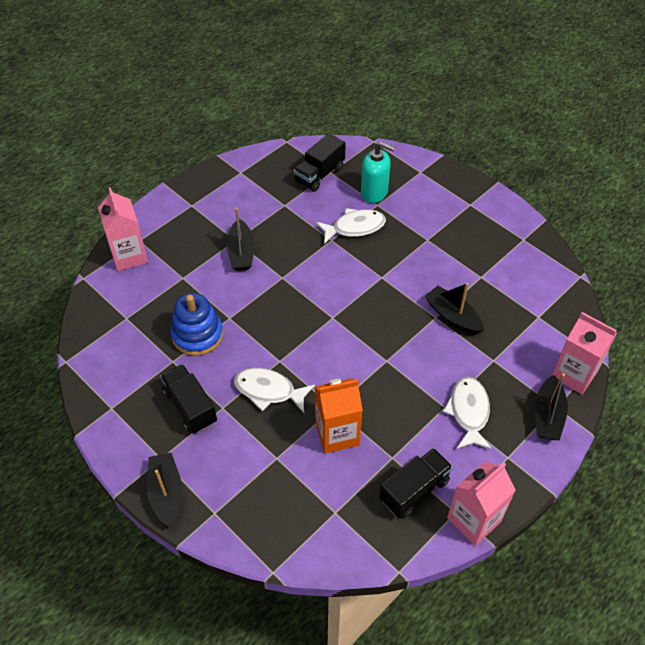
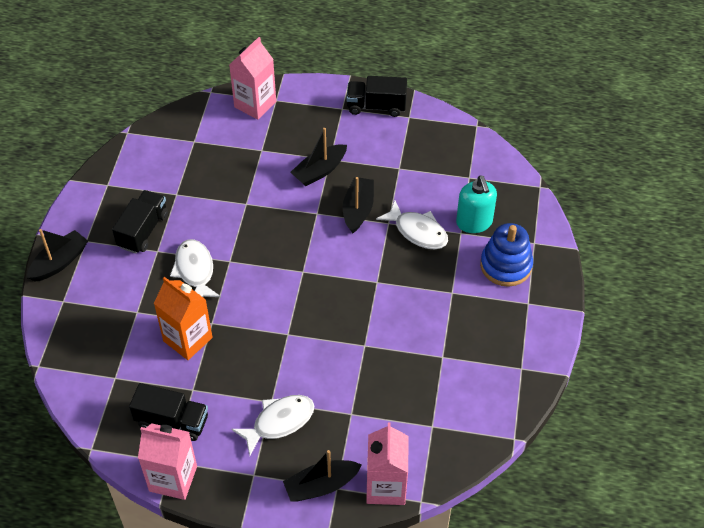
camera: 55 degrees right, 0 degrees up
blue stacking toy [170,293,223,356] -> blue stacking toy moved to [480,223,533,287]
black truck [294,133,346,192] -> black truck moved to [347,76,407,117]
black boat [425,283,484,335] -> black boat moved to [343,177,374,234]

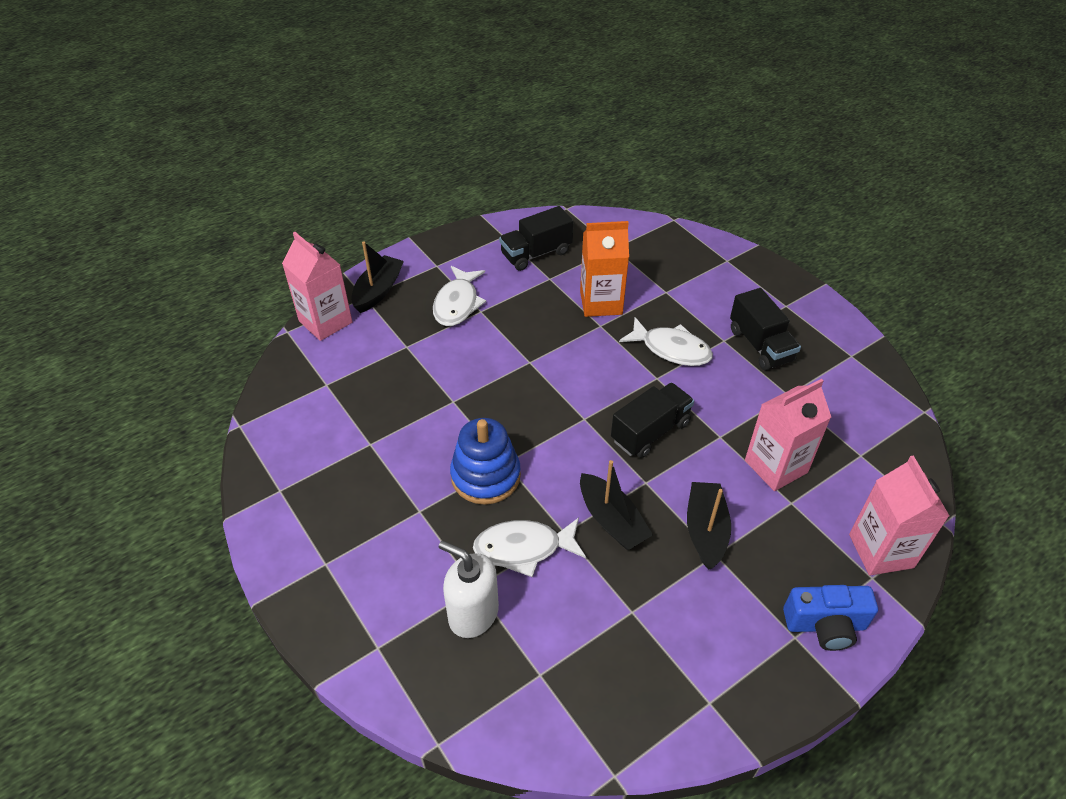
camera: 135 degrees right, 5 degrees down
black boat [27,229,88,282] -> none
pink carton [138,423,197,500] -> pink carton moved to [745,379,831,491]
black truck [347,76,407,117] -> black truck moved to [611,383,694,458]
turquoise soap dispenser [456,176,497,233] -> white soap dispenser [439,541,499,638]
blue stacking toy [480,223,533,287] -> blue stacking toy moved to [450,418,521,505]
none -> blue camera [783,585,878,651]

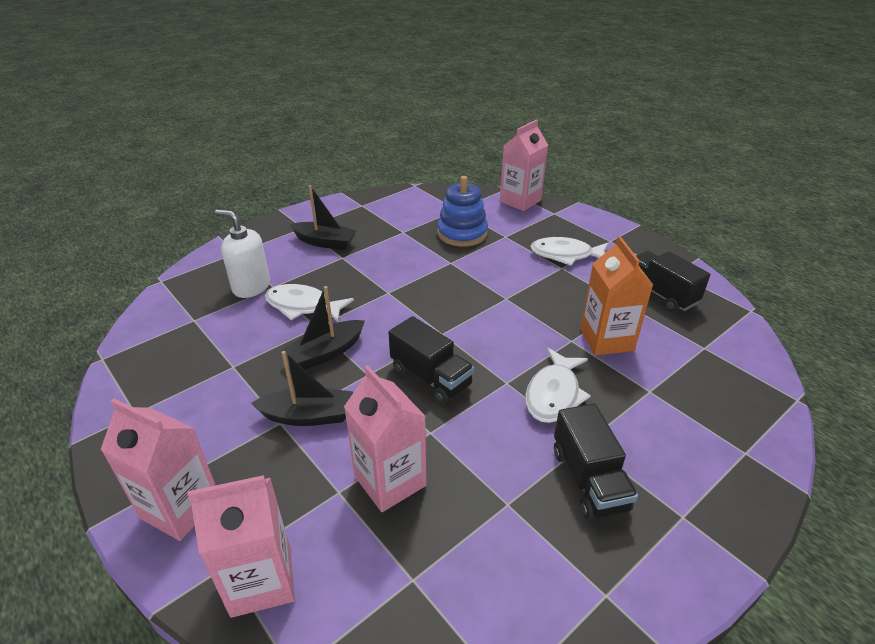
camera: 85 degrees right, 10 degrees down
black boat [351,241,404,313] -> black boat moved to [289,185,357,250]
white soap dispenser [439,541,499,638] -> white soap dispenser turned 90 degrees counterclockwise [215,210,270,298]
blue stacking toy [450,418,521,505] -> blue stacking toy moved to [437,176,488,247]
white fish [473,518,586,577] -> white fish turned 60 degrees counterclockwise [265,284,354,322]
black truck [730,288,801,371] -> black truck turned 75 degrees counterclockwise [554,404,638,520]
blue camera [783,585,878,651] -> pink carton [101,399,215,541]

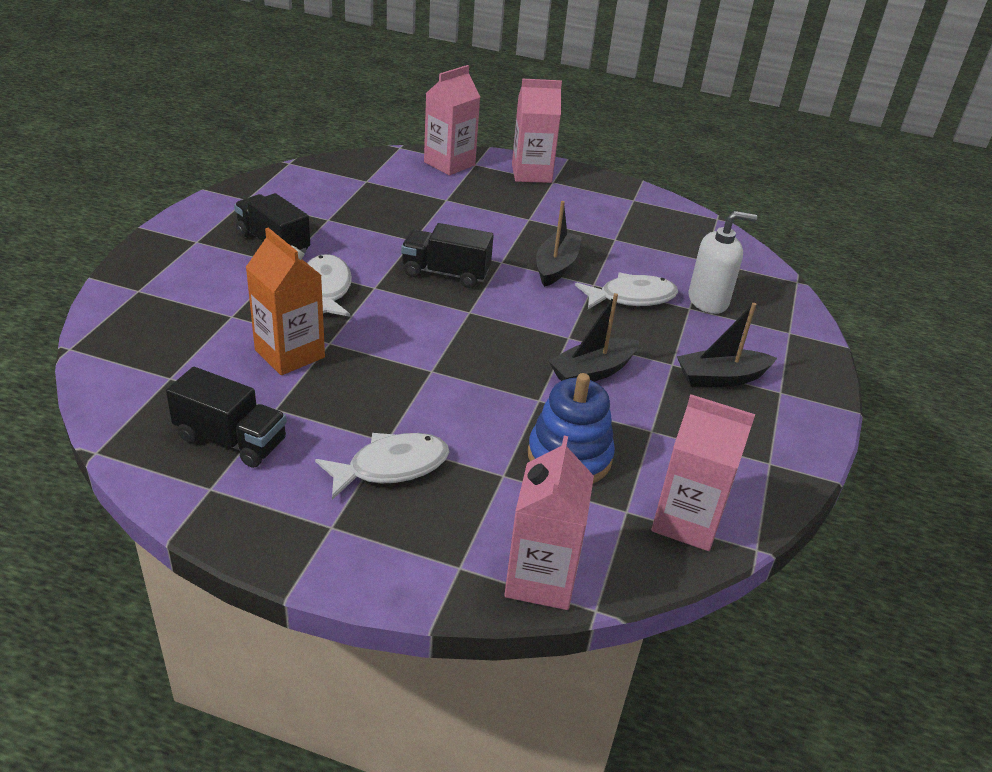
camera: 145 degrees right, 0 degrees up
black boat [251,351,353,426] -> black boat moved to [548,293,640,382]
pink carton [344,365,427,512] -> pink carton moved to [651,395,755,551]

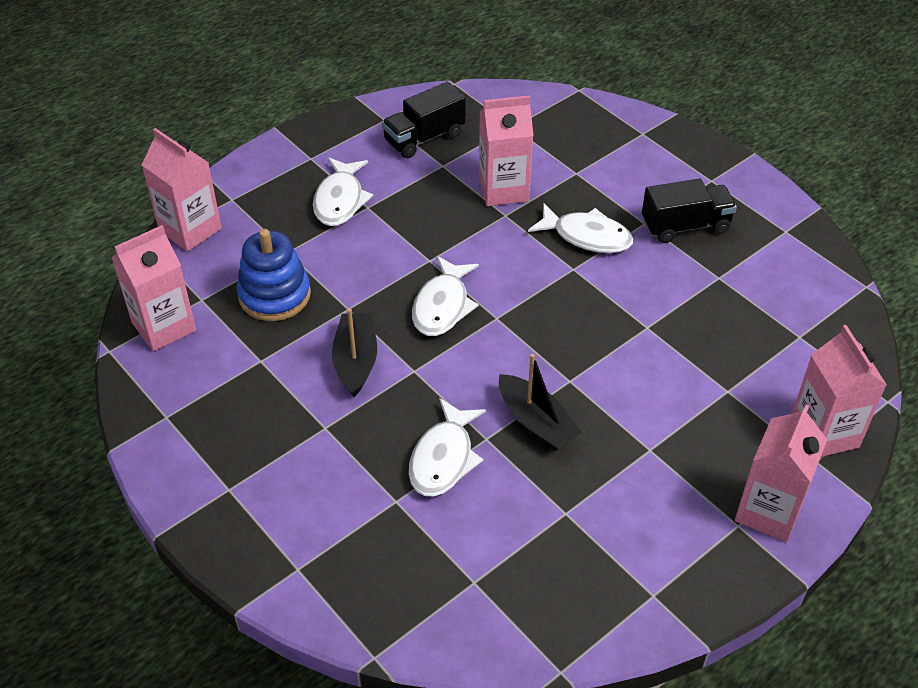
camera: 125 degrees right, 10 degrees up
orange carton [246,228,325,375] -> pink carton [479,95,534,206]
black truck [401,223,494,288] -> none
black boat [677,303,777,387] -> none
white soap dispenser [689,211,757,314] -> none
none -> white fish [412,256,479,336]

